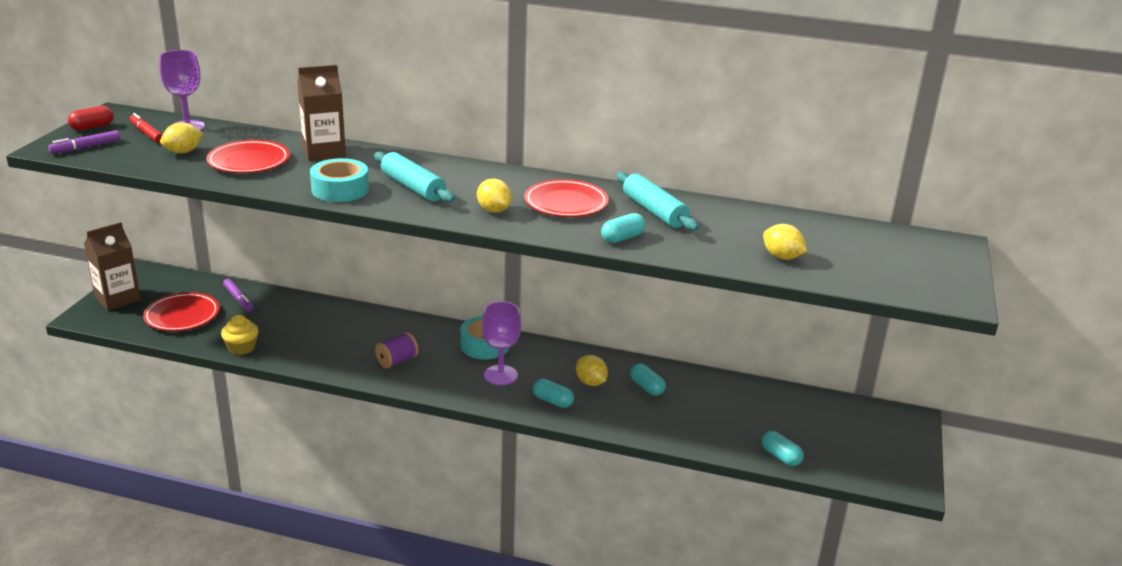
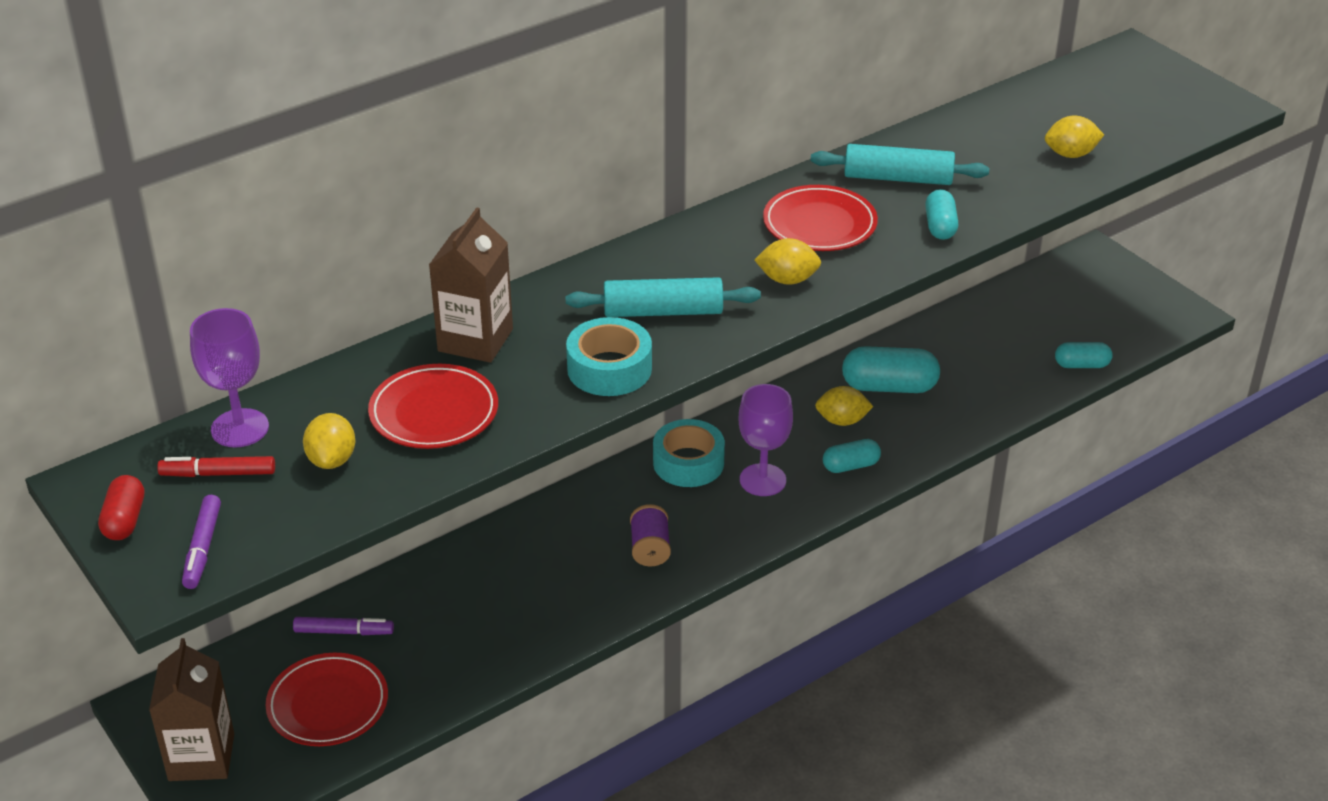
camera: 50 degrees left, 10 degrees up
yellow cupcake [221,315,259,355] -> none
turquoise capsule [630,364,666,396] -> turquoise capsule [842,346,940,393], size x1.69

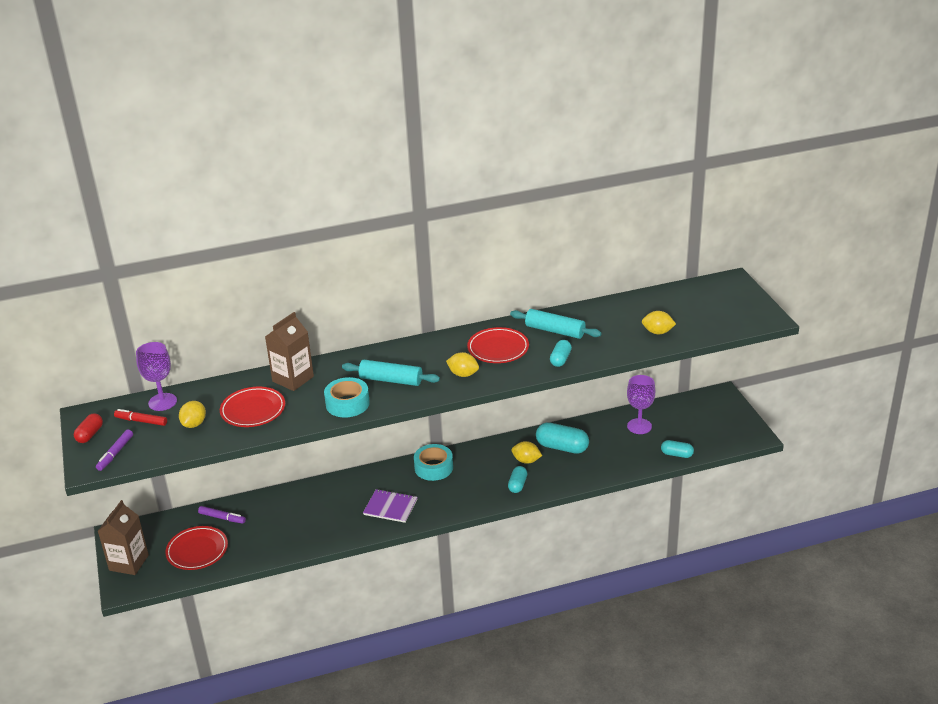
camera: 20 degrees right, 5 degrees down
purple spool [630,504,671,566] -> purple notebook [363,489,418,523]
purple goblet [739,384,793,496] -> purple goblet moved to [627,375,655,434]
turquoise capsule [823,439,881,473] -> turquoise capsule turned 75 degrees counterclockwise [508,466,527,493]

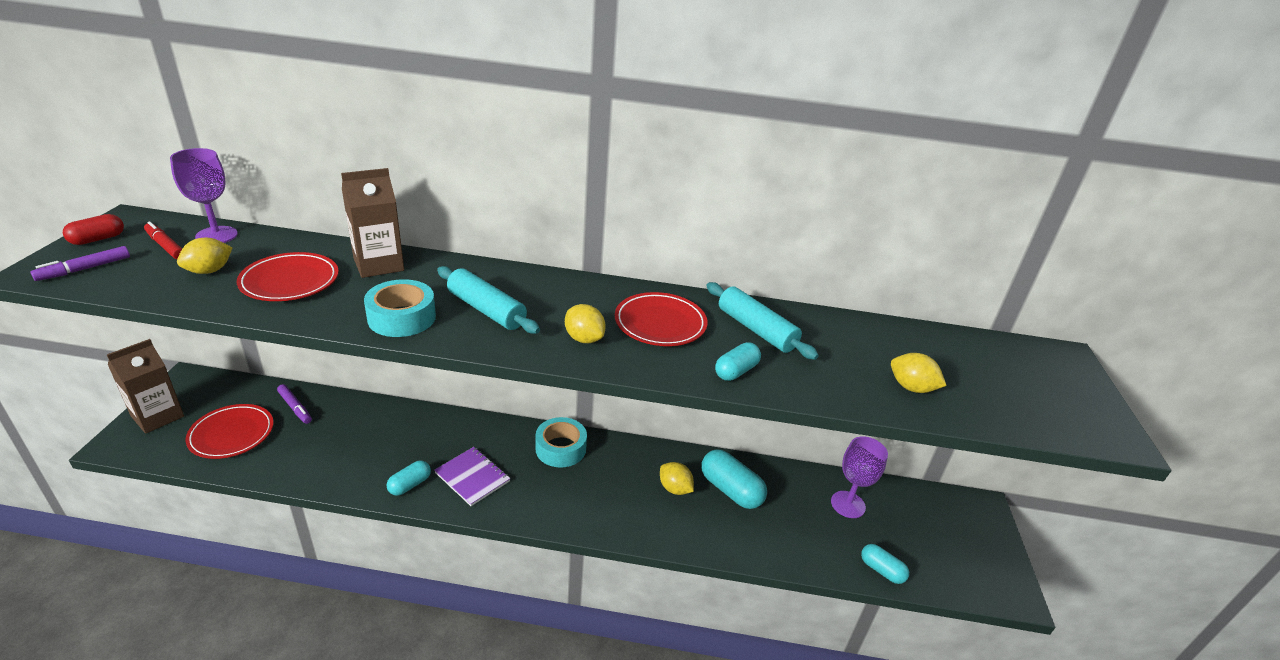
camera: 20 degrees right, 0 degrees up
turquoise capsule [508,466,527,493] -> turquoise capsule moved to [387,460,431,496]

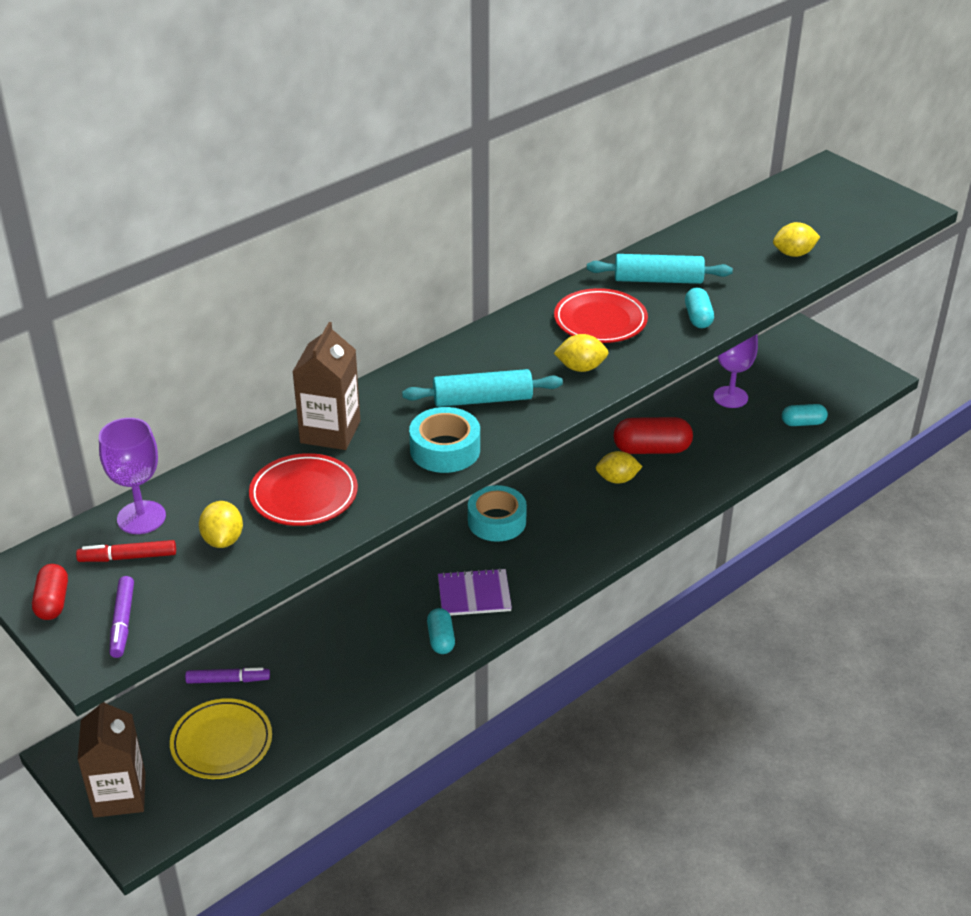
camera: 45 degrees left, 5 degrees up
red plate [185,404,274,459] -> yellow plate [170,698,272,779]
turquoise capsule [701,449,767,509] -> red capsule [614,417,693,454]

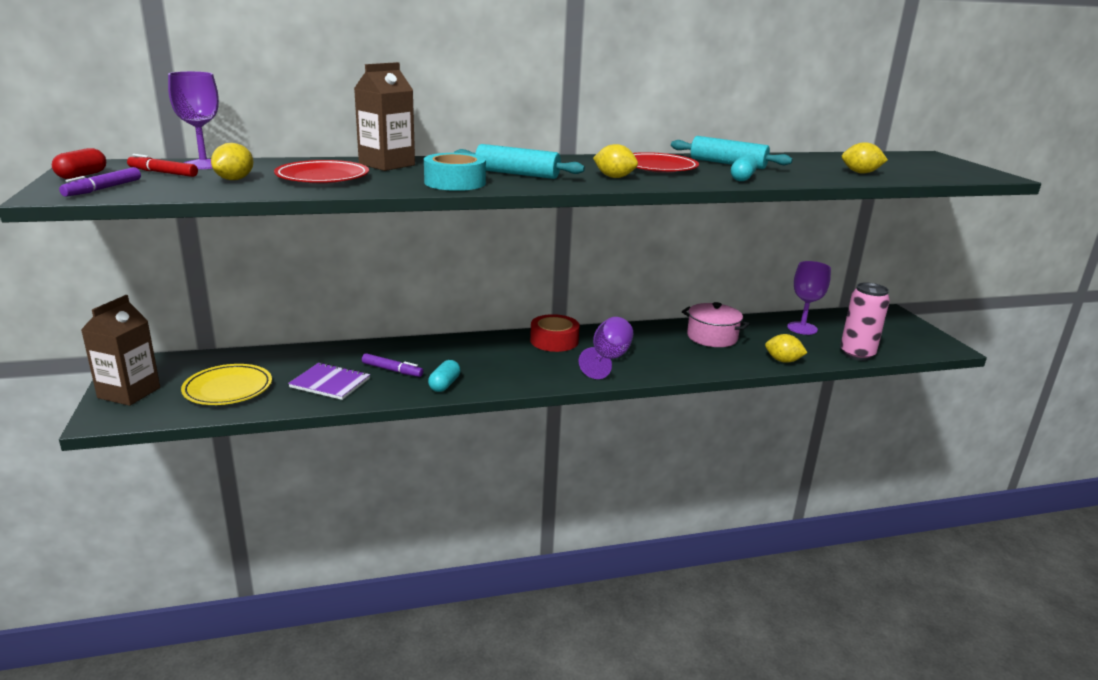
camera: 25 degrees right, 15 degrees down
purple marker [185,667,270,684] -> purple marker moved to [362,353,423,377]
purple notebook [438,568,512,616] -> purple notebook moved to [288,362,370,400]
turquoise tape [468,485,527,542] -> red tape [530,314,580,352]
yellow lemon [596,451,643,484] -> yellow lemon moved to [765,334,808,363]
red capsule [614,417,693,454] -> pink pot [682,302,749,347]
turquoise capsule [782,404,828,426] -> pink can [840,283,890,361]
none -> purple goblet [579,317,634,379]

